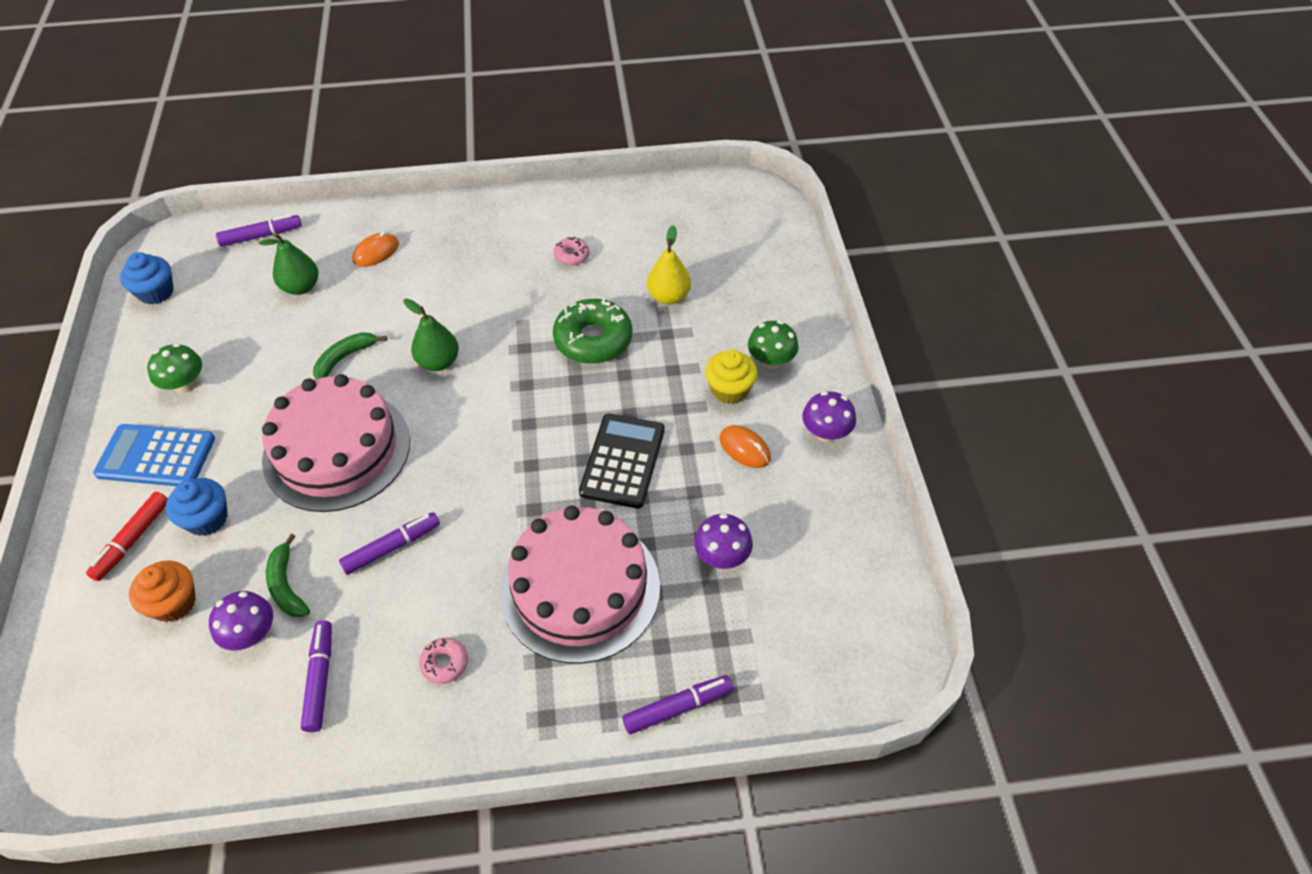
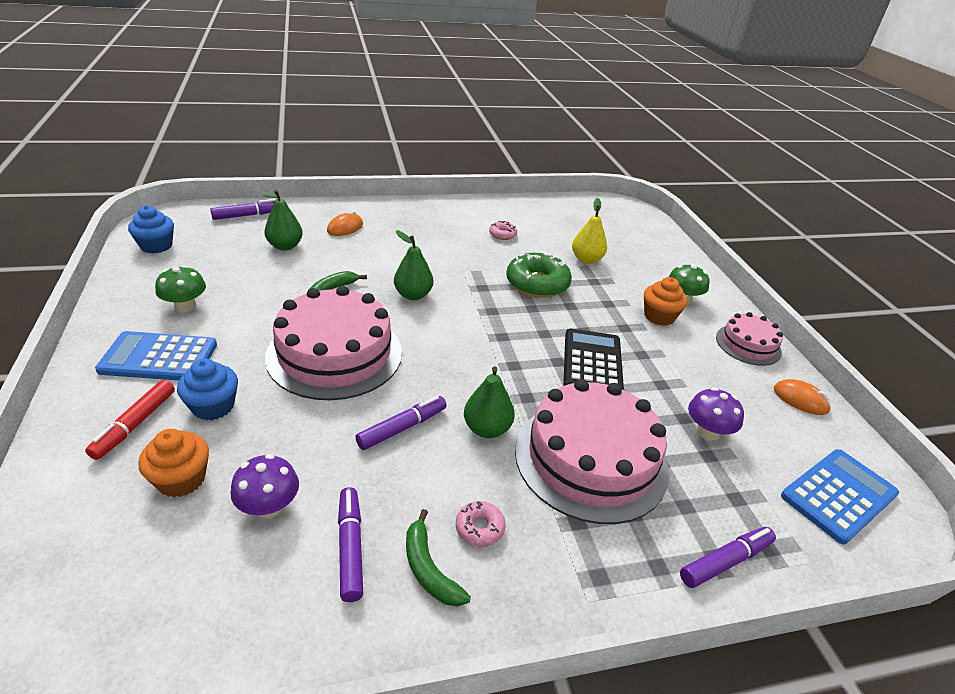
camera: 10 degrees left, 15 degrees down
green banana [266,534,310,617] -> green banana moved to [406,509,471,606]
yellow cupcake [705,350,758,404] -> orange cupcake [644,277,687,326]
orange mouse [719,425,771,468] -> orange mouse moved to [774,379,831,415]
purple mushroom [802,391,856,442] -> pink cake [716,312,783,366]
none -> green pear [464,367,515,438]
none -> blue calculator [781,449,899,544]

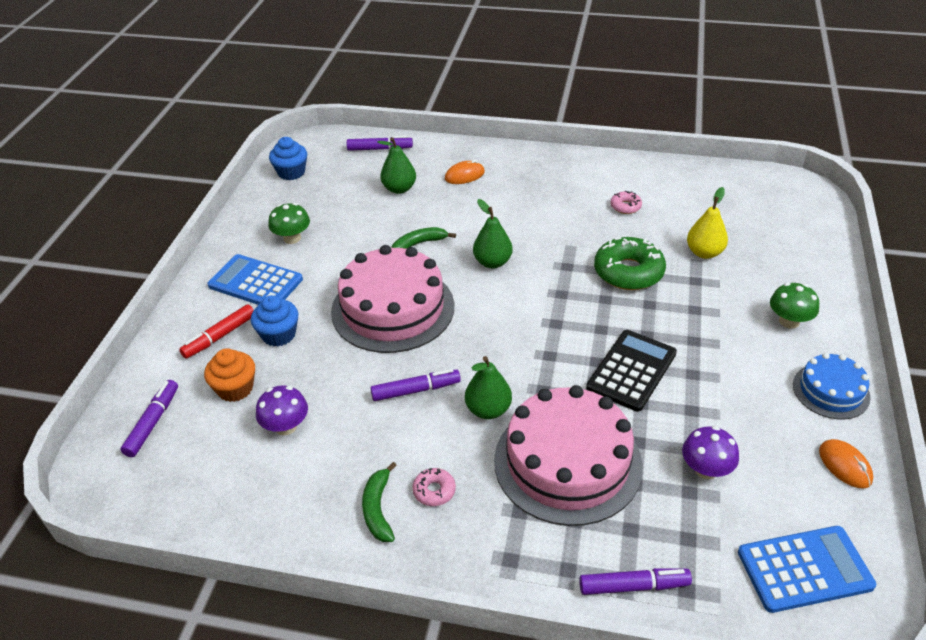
camera: 30 degrees right, 5 degrees up
purple marker [338,487,363,602] -> purple marker moved to [120,380,178,457]
orange cupcake [644,277,687,326] -> none
pink cake [716,312,783,366] -> blue cake [793,353,871,419]

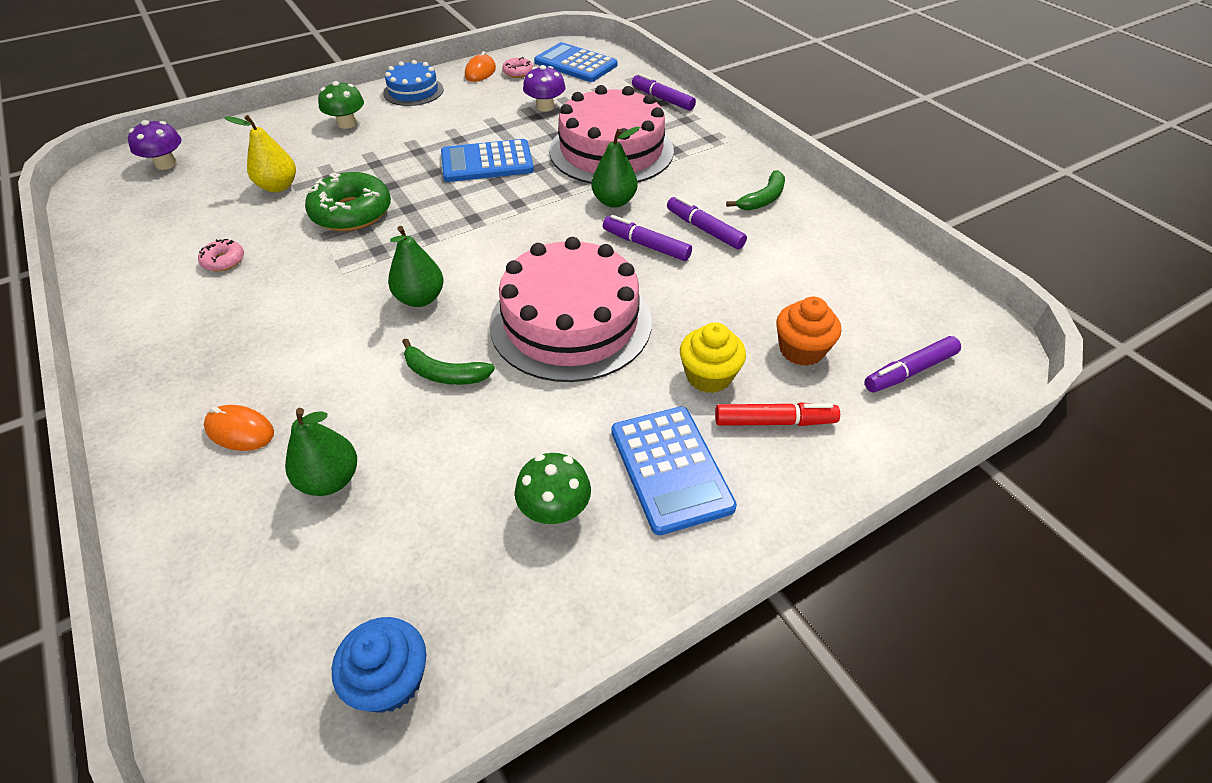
camera: 135 degrees left, 5 degrees up
blue cupcake [251,295,299,347] -> yellow cupcake [680,322,746,393]
purple mushroom [256,385,308,435] -> purple mushroom moved to [128,120,181,170]
purple marker [346,136,413,151] -> purple marker moved to [667,196,747,249]
pink donut [412,468,456,506] -> pink donut moved to [502,57,533,78]
black calculator [586,330,677,412] -> blue calculator [441,139,534,182]

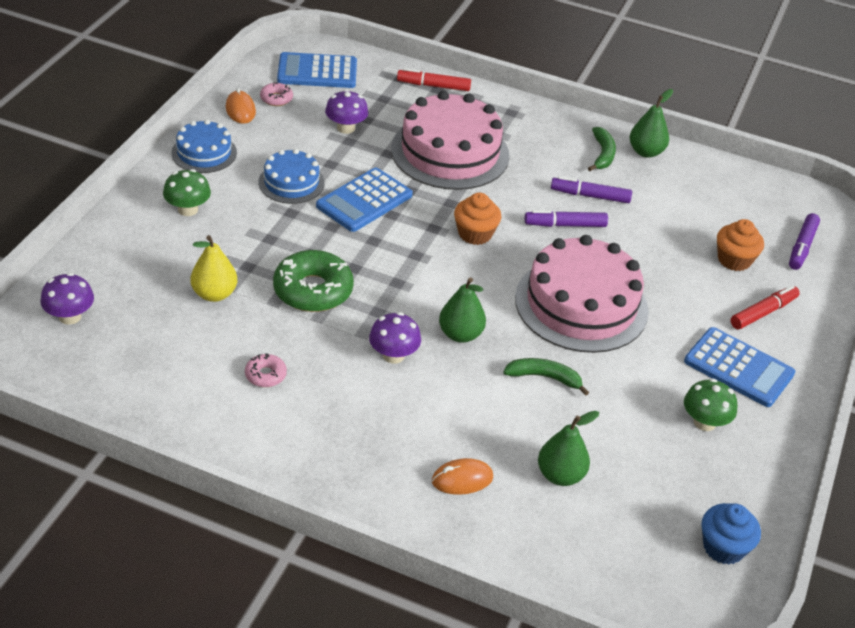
camera: 40 degrees left, 5 degrees down
green banana [402,338,495,385] -> green banana turned 150 degrees counterclockwise [503,358,589,396]
green pear [591,126,640,208] -> green pear moved to [629,89,673,158]
purple marker [632,73,696,111] -> red marker [397,68,471,91]
yellow cupcake [680,322,746,393] -> none
none -> blue cake [258,149,325,204]
none -> purple mushroom [369,312,421,364]
none -> orange cupcake [454,193,501,245]

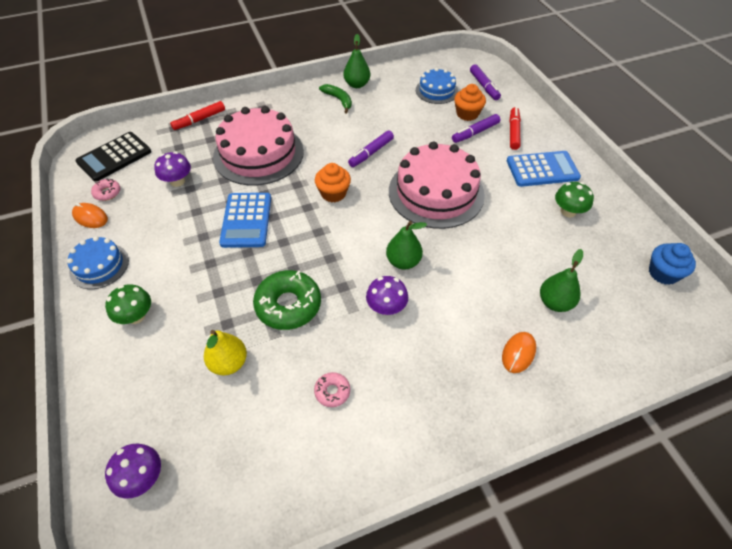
camera: 40 degrees left, 10 degrees up
blue cake [258,149,325,204] -> blue cake moved to [416,68,458,104]
blue calculator [277,52,357,88] -> black calculator [75,132,151,182]
green banana [503,358,589,396] -> none
purple marker [551,176,632,203] -> purple marker moved to [452,114,500,143]

